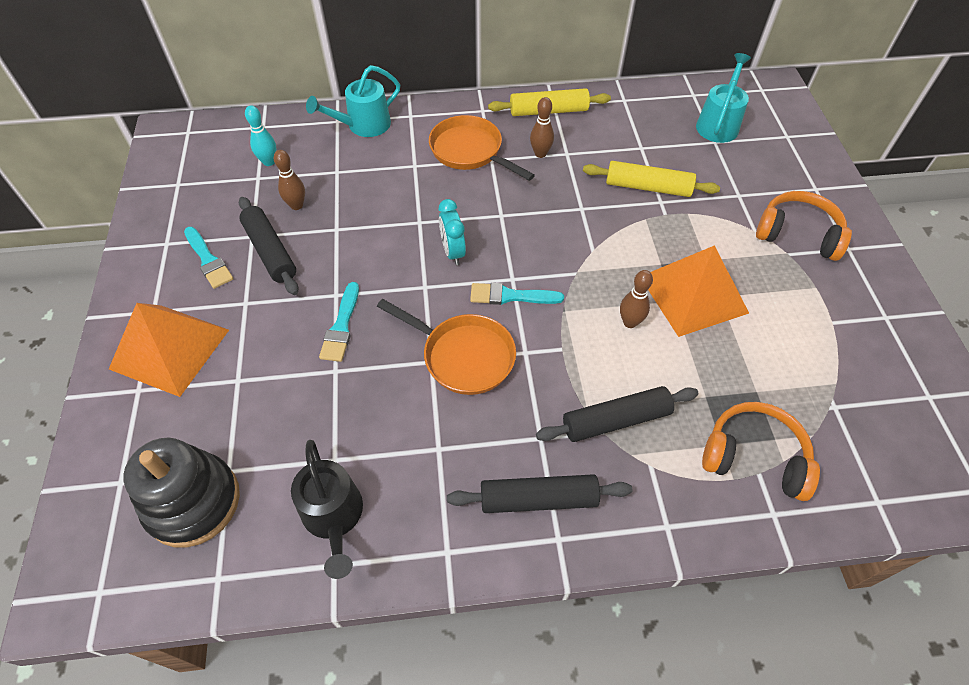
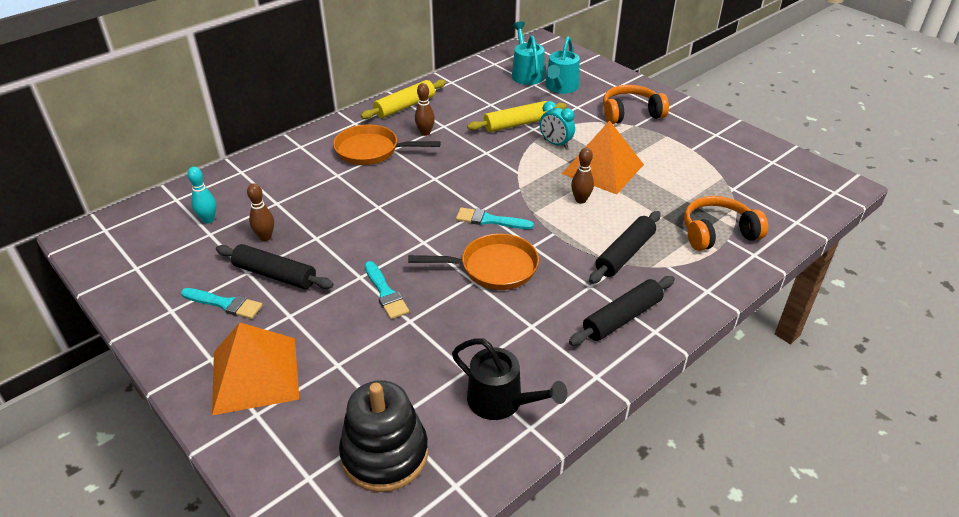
camera: 35 degrees left, 15 degrees down
turquoise watering can [306,65,400,137] -> turquoise watering can moved to [545,36,580,94]
turquoise clock [439,199,466,265] -> turquoise clock moved to [540,101,575,149]
turquoise brush [470,283,564,305] -> turquoise brush turned 45 degrees clockwise [456,207,534,229]

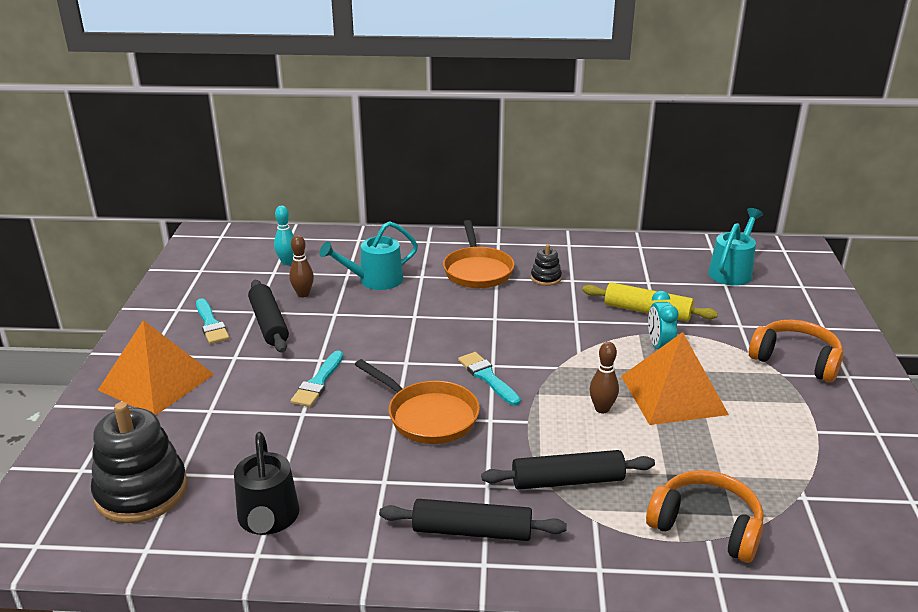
camera: 45 degrees right, 10 degrees down
orange pan [333,124,441,165] -> orange pan turned 150 degrees counterclockwise [443,220,515,288]
yellow rolling pin [361,79,446,119] -> none
brown bowling pin [415,83,435,136] -> black stacking toy [531,245,562,286]
turquoise watering can [545,36,580,94] -> turquoise watering can moved to [319,221,418,290]

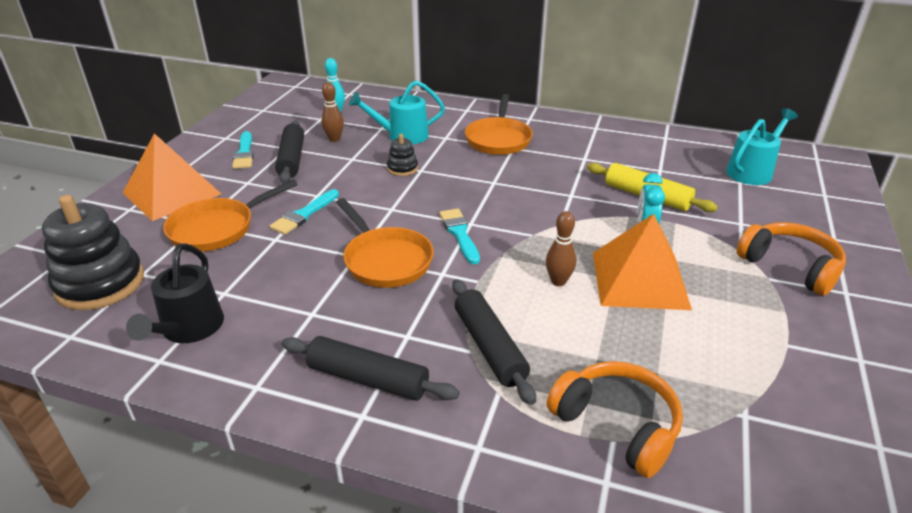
camera: 15 degrees right, 5 degrees up
black rolling pin [481,450,655,490] -> black rolling pin turned 60 degrees clockwise [452,279,536,405]
black stacking toy [531,245,562,286] -> black stacking toy moved to [387,134,418,176]
none -> orange pan [163,180,298,252]

